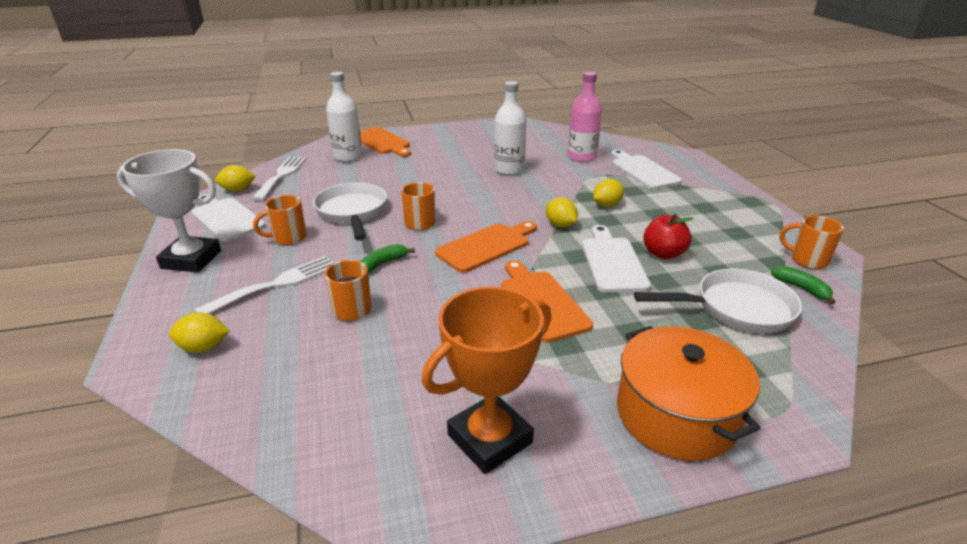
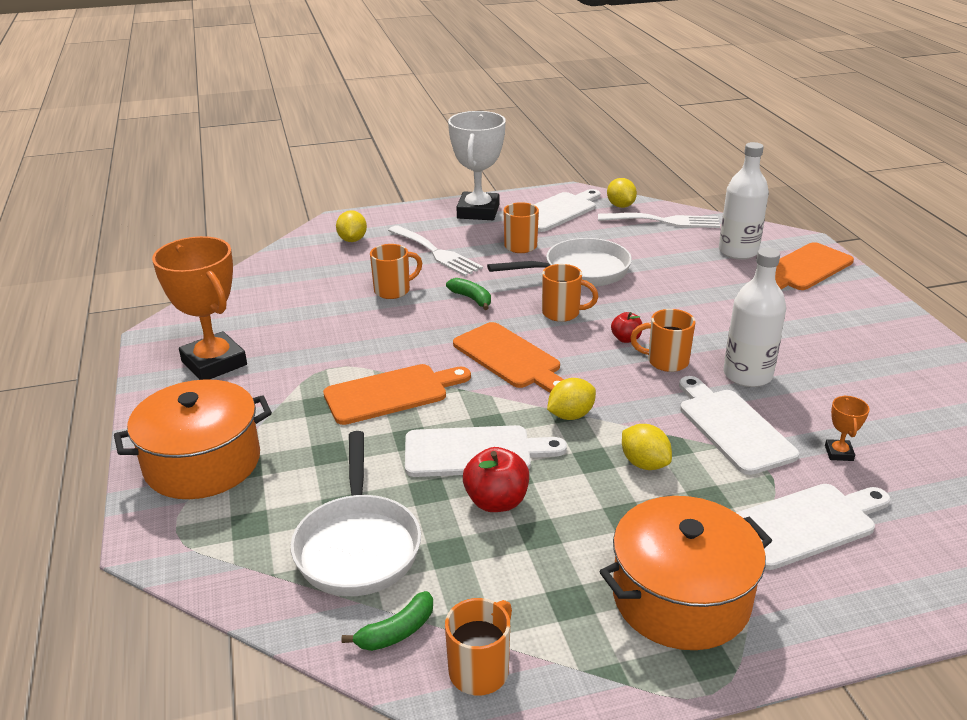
camera: 90 degrees right, 0 degrees up
pink bottle [567,72,602,162] -> orange trophy [825,396,870,461]
none -> orange pot [599,496,772,650]
none -> red apple [611,312,642,343]
none -> orange mug [630,309,696,372]
none -> white cutting board [679,376,799,475]

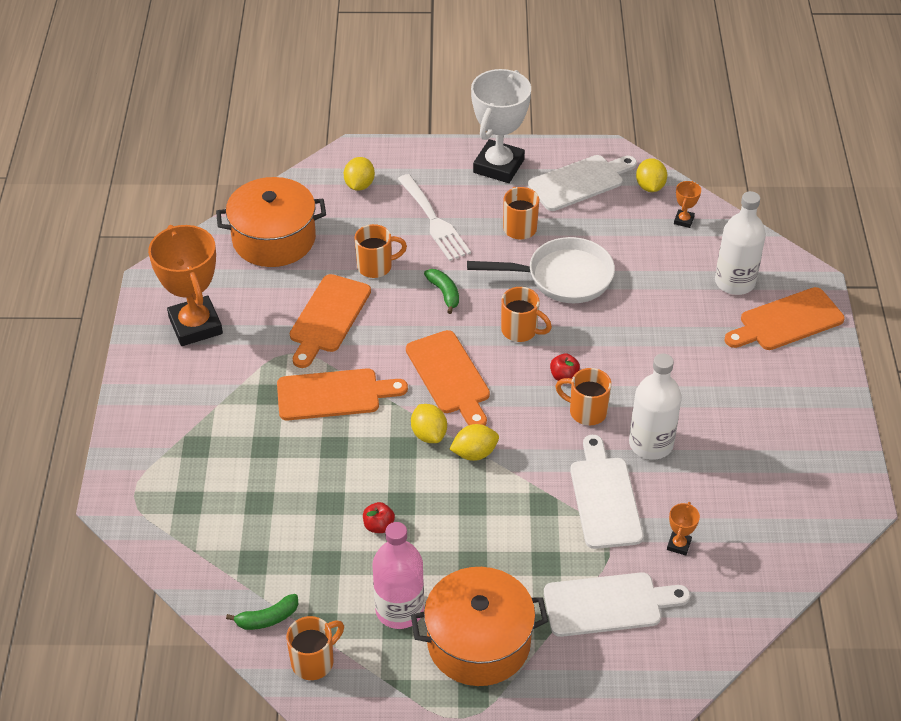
camera: 15 degrees right, 15 degrees up
orange pot [114,379,272,499] -> orange pot moved to [216,177,326,267]
white pan [291,431,421,596] -> none
white cutting board [405,425,567,477] -> none
red apple [463,447,529,512] -> red apple [363,502,395,533], size x0.60
white fork [598,213,720,228] -> orange trophy [674,181,701,228]
yellow lemon [622,424,672,470] -> yellow lemon moved to [411,404,447,443]
none -> orange cutting board [290,274,371,368]
none -> pink bottle [373,522,424,629]

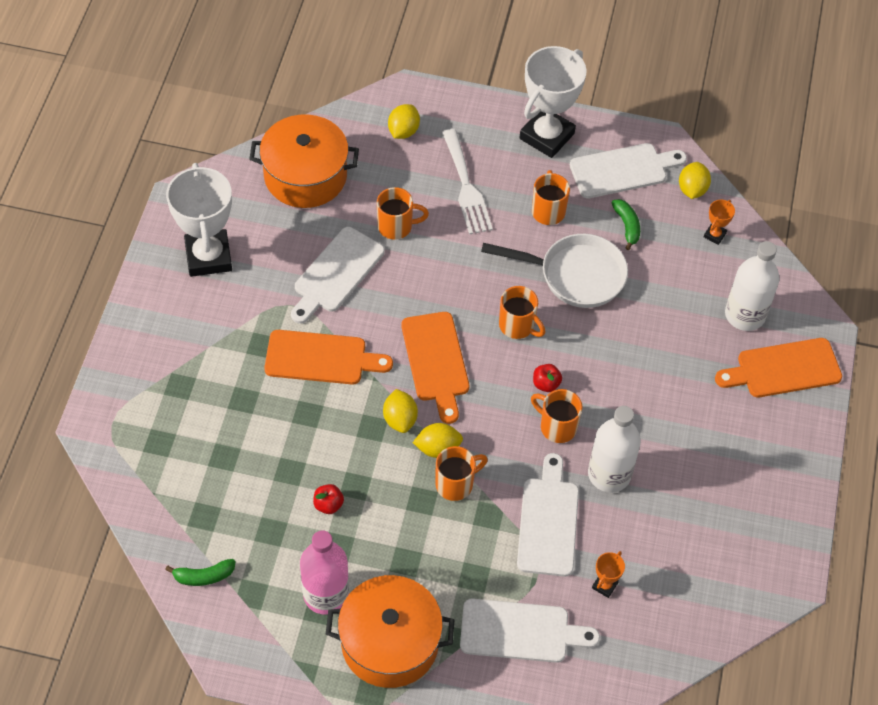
camera: 10 degrees right, 10 degrees up
orange trophy [148,225,223,346] -> white trophy [166,163,232,277]
orange mug [286,616,344,680] -> orange mug moved to [435,446,488,501]
orange cutting board [290,274,371,368] -> white cutting board [291,227,385,324]
green banana [424,269,459,314] -> green banana moved to [611,199,640,250]

